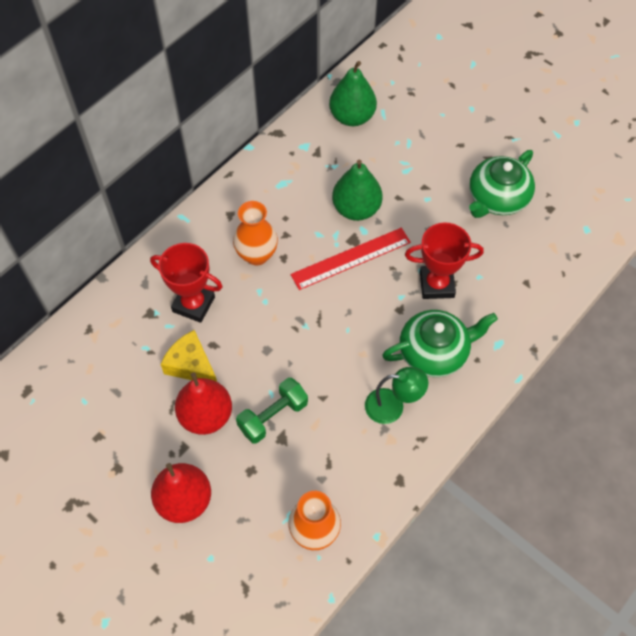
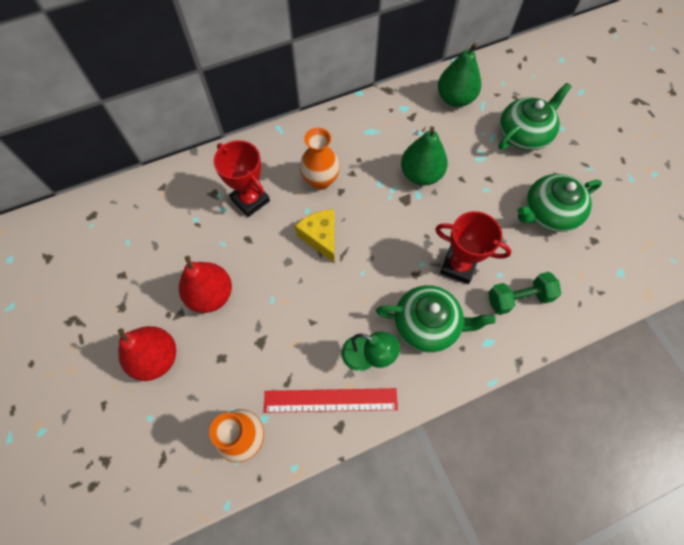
camera: 25 degrees right, 5 degrees up
yellow cheese [161,330,217,382] -> yellow cheese moved to [295,209,334,263]
green dumbbell [236,378,308,444] -> green dumbbell moved to [488,272,561,315]
red ruler [290,228,411,290] -> red ruler moved to [264,388,398,413]
none -> green teapot [498,83,572,150]

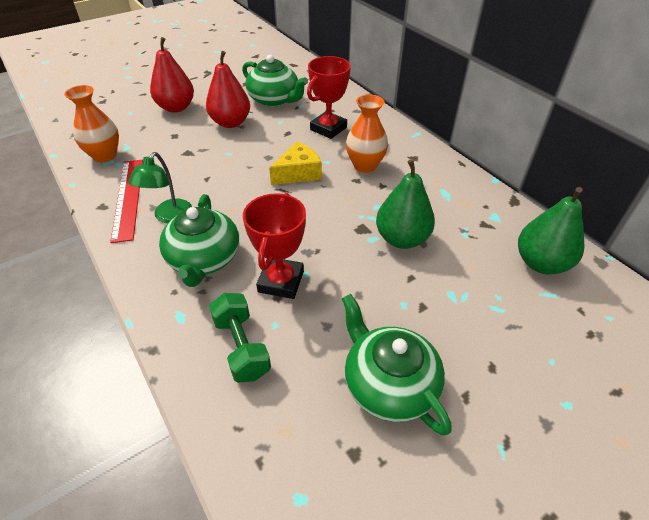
camera: 80 degrees right, 20 degrees down
green teapot [498,83,572,150] -> green teapot moved to [242,55,308,107]

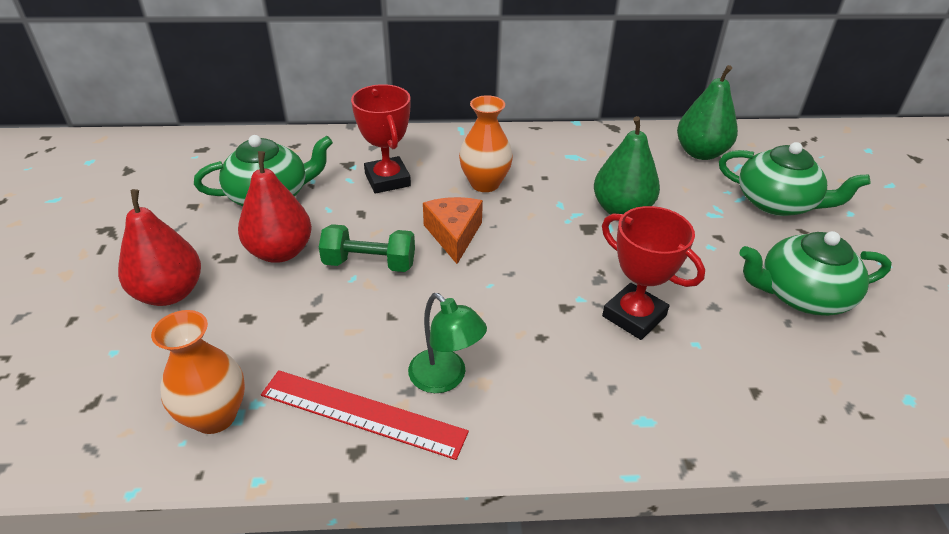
camera: 60 degrees left, 5 degrees down
green teapot [159,194,239,287] -> green teapot moved to [719,142,871,216]
green dumbbell [209,293,271,383] -> green dumbbell moved to [319,224,415,272]
yellow cheese [269,142,322,185] -> orange cheese [423,197,483,264]

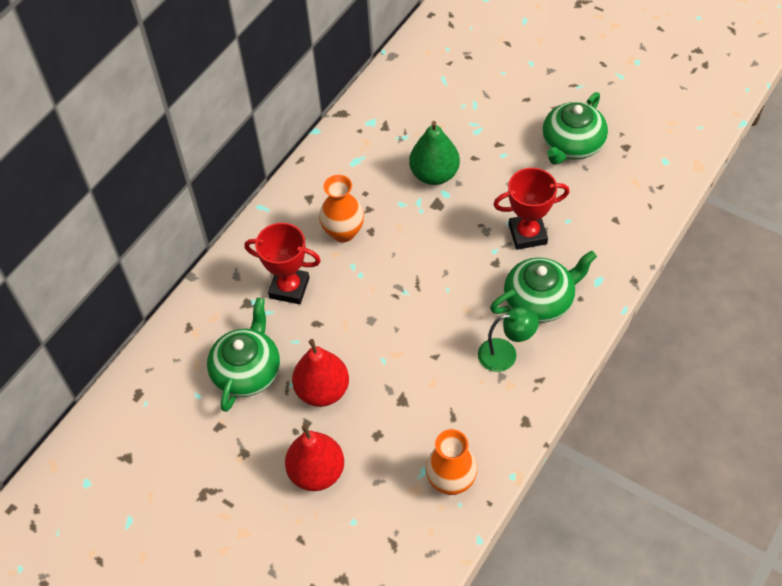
camera: 50 degrees left, 15 degrees up
red ruler [261,370,469,460] -> none
green dumbbell [319,224,415,272] -> none
orange cheese [423,197,483,264] -> none
green pear [677,65,738,160] -> none
green teapot [719,142,871,216] -> green teapot moved to [490,251,597,323]

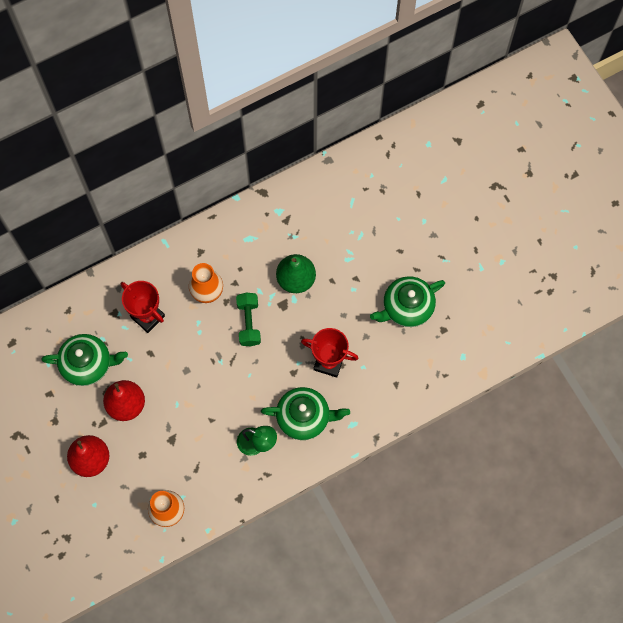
camera: 25 degrees right, 15 degrees up
green teapot [207,298,280,412] -> green teapot turned 45 degrees clockwise [41,334,128,386]
none -> green dumbbell [236,292,261,346]

